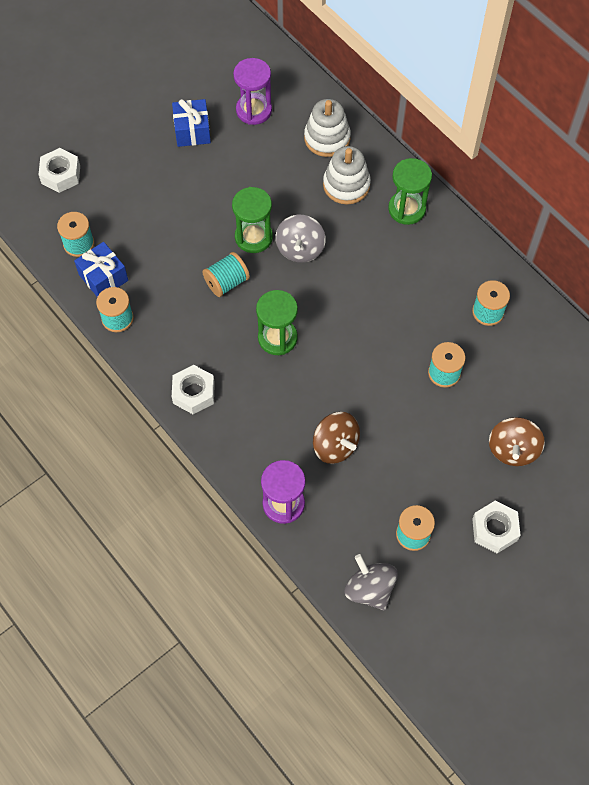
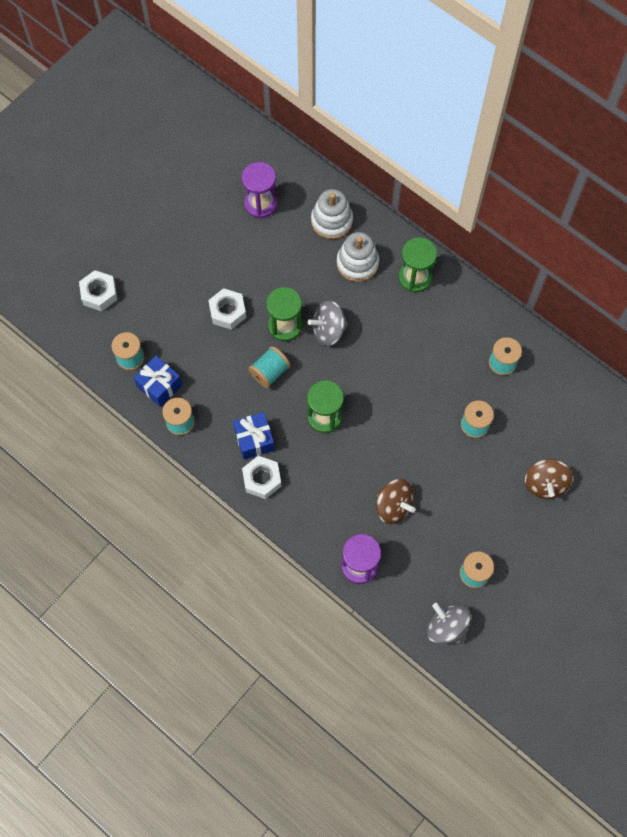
camera: 10 degrees left, 5 degrees up
blue gift [172,99,211,147] -> blue gift moved to [233,412,275,460]
grey spinning top [275,215,326,263] -> grey spinning top turned 75 degrees clockwise [308,301,349,346]
white nut [472,501,521,553] -> white nut moved to [208,288,246,330]

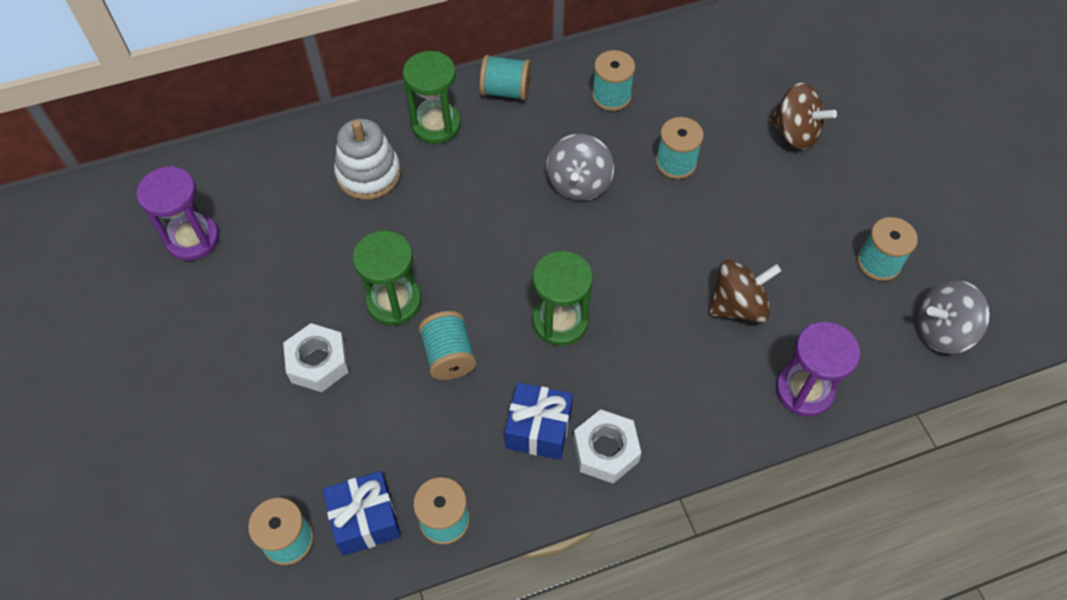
camera: 60 degrees left, 10 degrees down
white nut [79,270,118,311] -> none
grey spinning top [308,301,349,346] -> grey spinning top moved to [546,134,614,201]
white stacking toy [311,189,353,239] -> none
none -> turquoise spool [480,55,531,100]

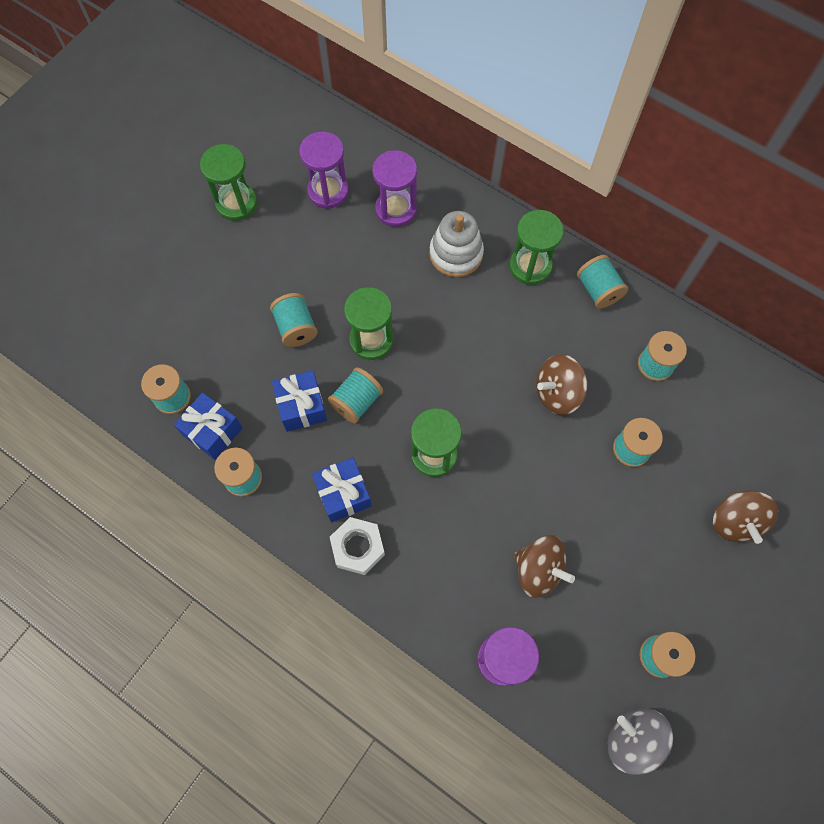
camera: 55 degrees right, 10 degrees up
white nut [283,323,349,392] -> turquoise spool [270,293,318,347]
grey spinning top [546,134,614,201] -> brown spinning top [536,355,587,415]
none -> green hourglass [200,144,257,221]
none -> blue gift [272,370,327,432]
none -> purple hourglass [372,150,417,227]

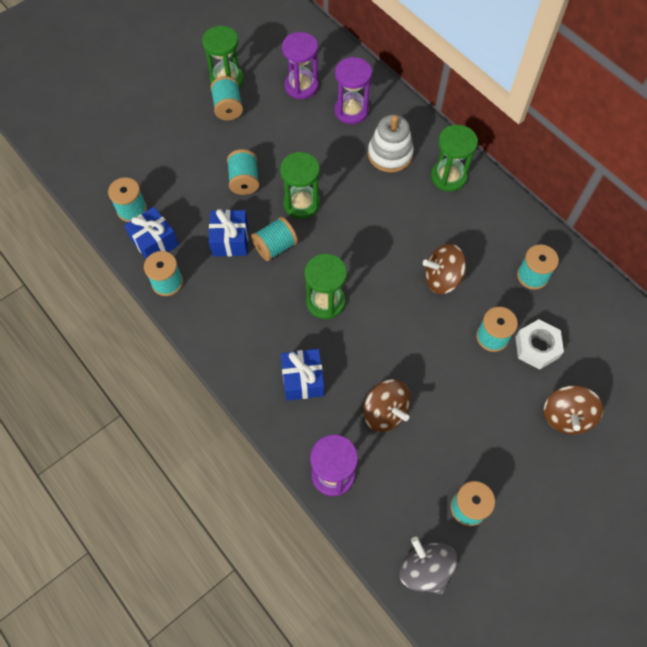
camera: 15 degrees right, 5 degrees down
blue gift [312,457,372,522] -> blue gift moved to [281,349,324,401]
white nut [330,517,385,575] -> white nut moved to [515,319,564,369]
turquoise spool [577,255,628,309] -> turquoise spool moved to [211,76,243,120]

